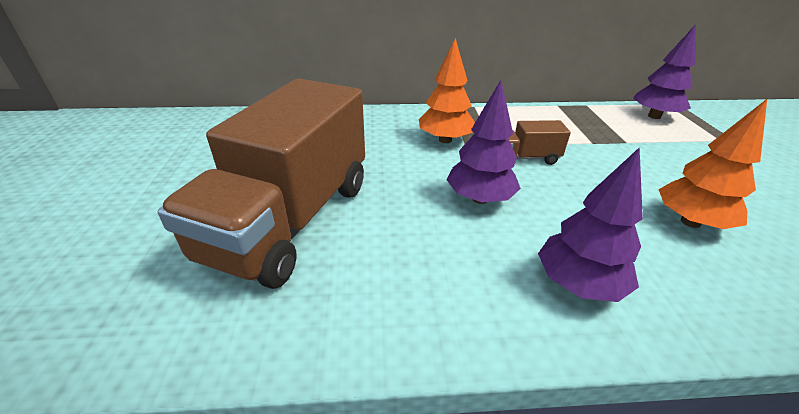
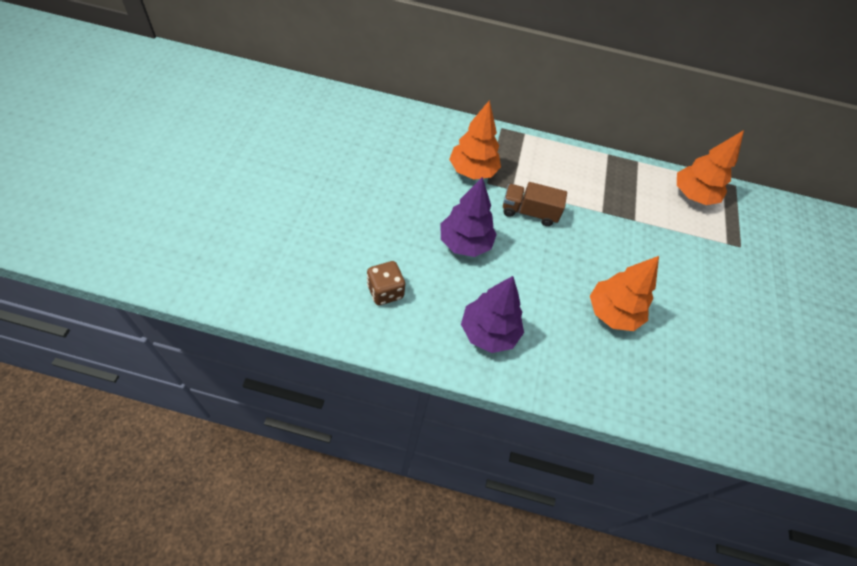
camera: 10 degrees right, 20 degrees up
brown truck [158,79,365,289] -> none
purple tree [633,24,696,119] -> orange tree [677,130,744,205]
none -> brown dice [367,261,405,305]

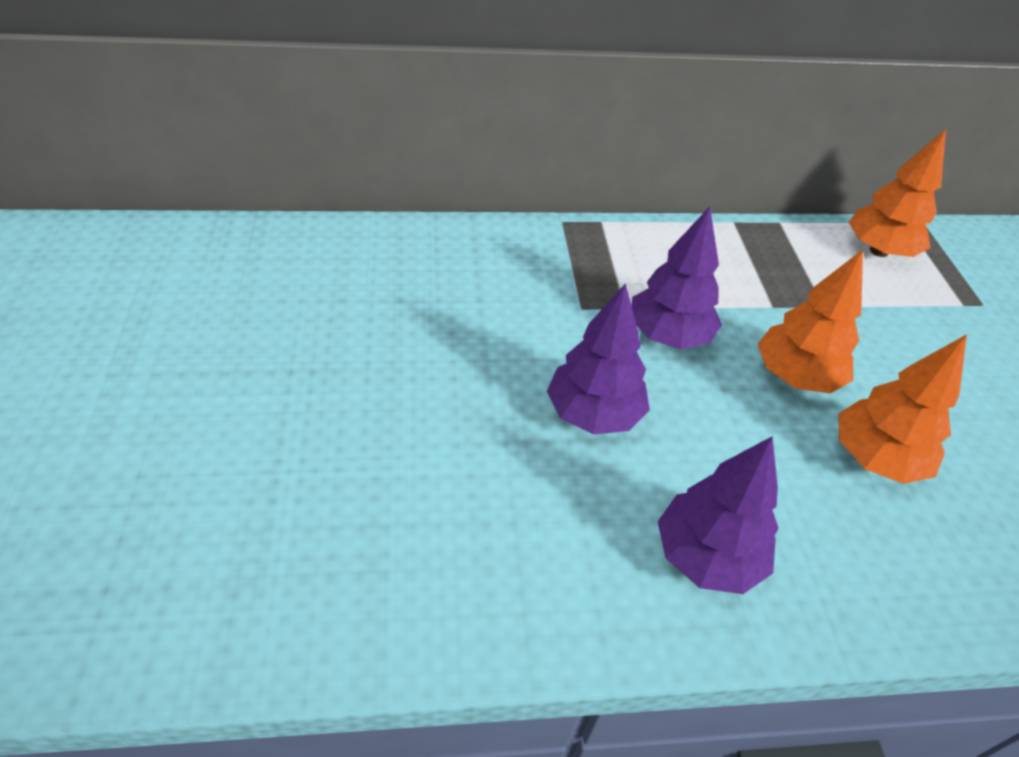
camera: 15 degrees left, 10 degrees down
brown dice [367,261,405,305] -> none
orange tree [449,100,501,180] -> orange tree moved to [758,250,863,393]
brown truck [503,182,567,226] -> purple tree [631,207,722,349]

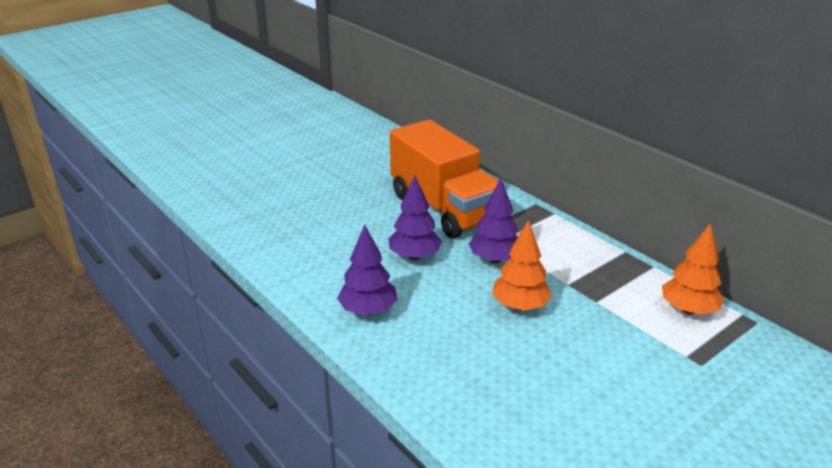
camera: 60 degrees right, 15 degrees down
orange tree [838,335,967,484] -> none
none -> orange truck [390,120,499,239]

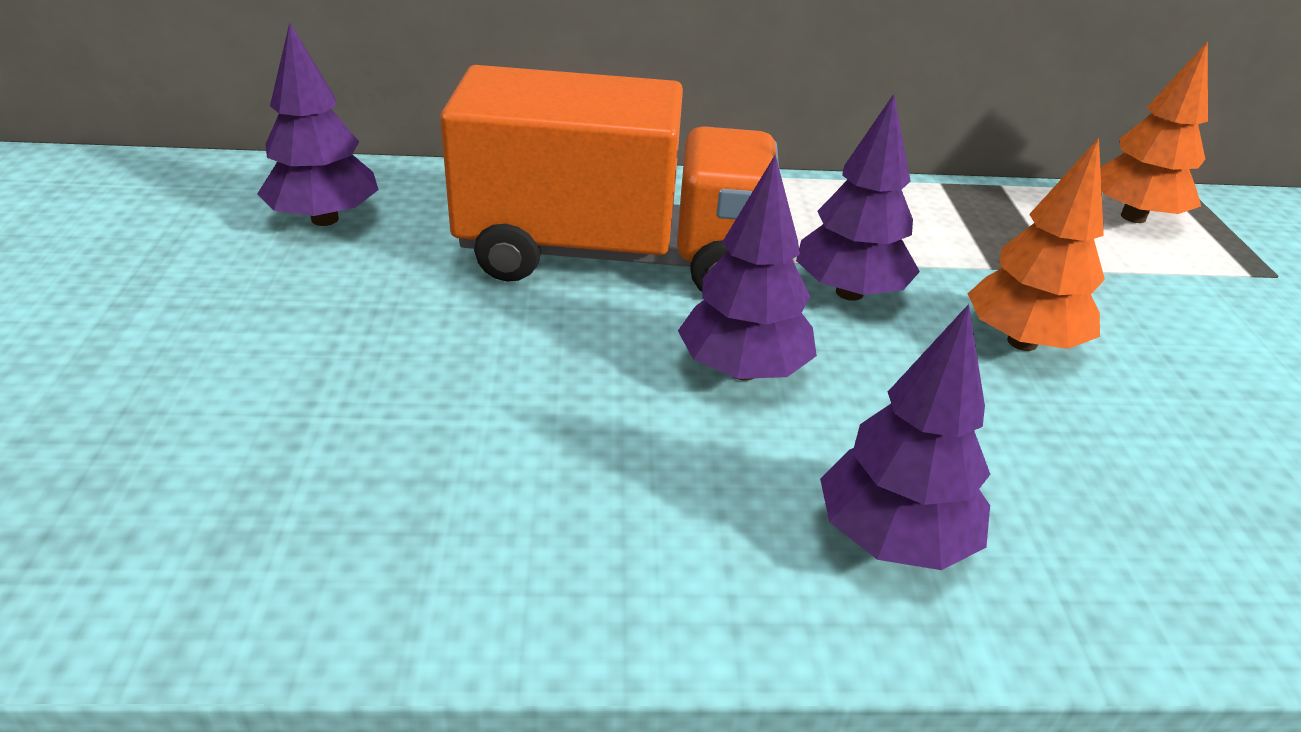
camera: 55 degrees left, 5 degrees up
none -> purple tree [257,22,379,226]

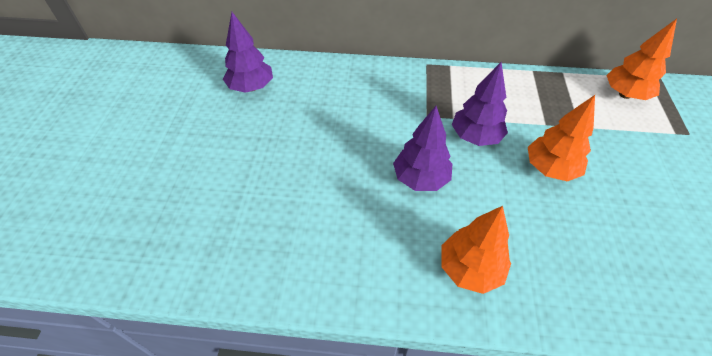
camera: 10 degrees right, 15 degrees up
orange truck [440,65,779,292] -> none
purple tree [820,304,991,570] -> orange tree [441,206,511,294]

